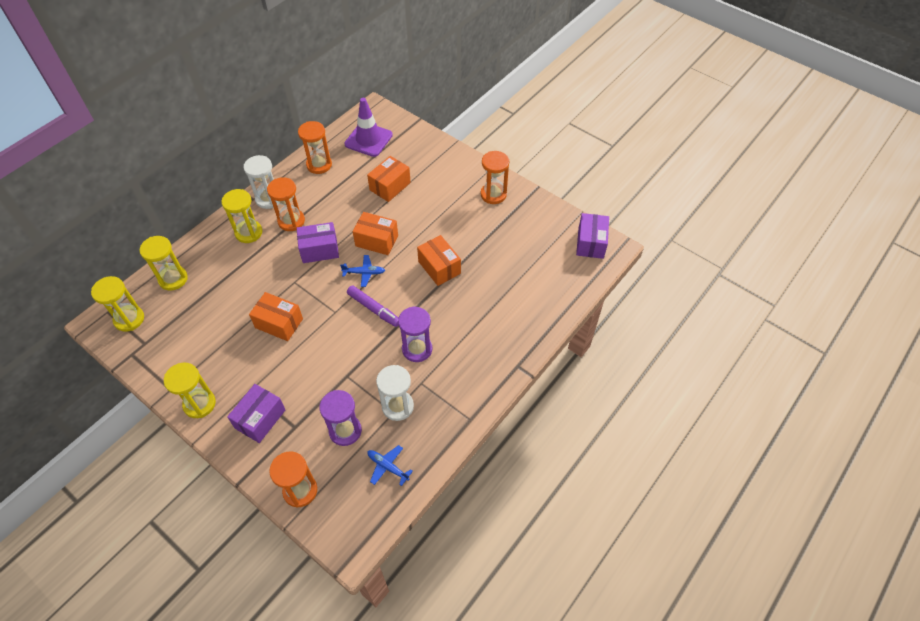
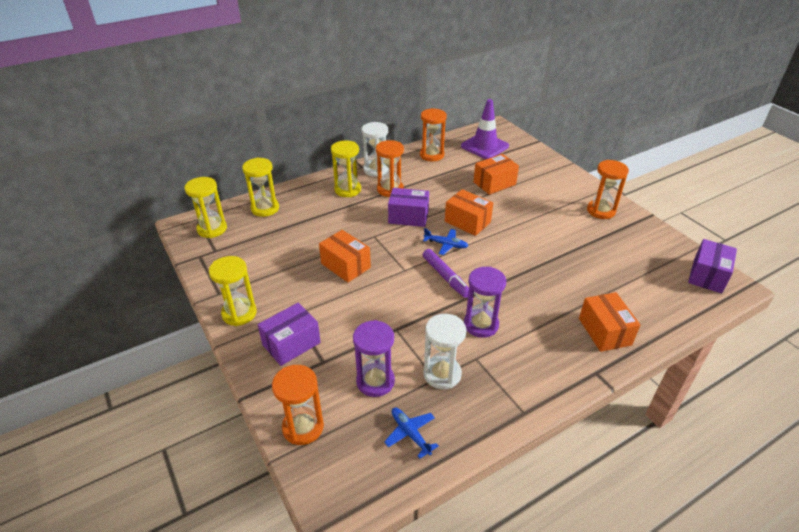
camera: 20 degrees right, 15 degrees down
orange box [417,235,461,286] -> orange box moved to [579,292,640,352]

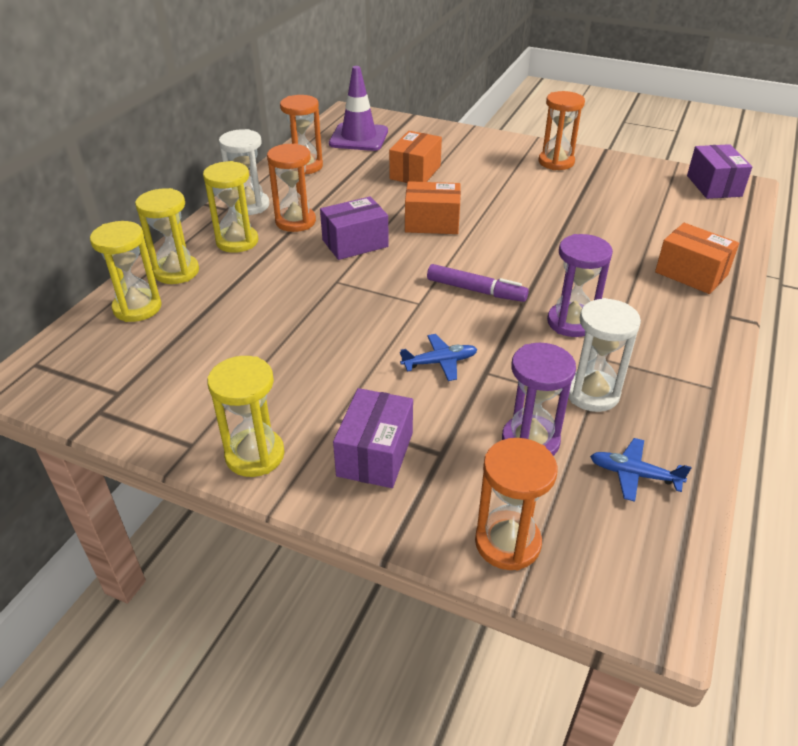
camera: 35 degrees left, 0 degrees up
yellow hourglass [185,177,227,238] -> yellow hourglass moved to [135,188,199,284]
orange box [319,230,371,283] -> none
blue plane [423,228,468,255] -> blue plane moved to [400,334,478,381]

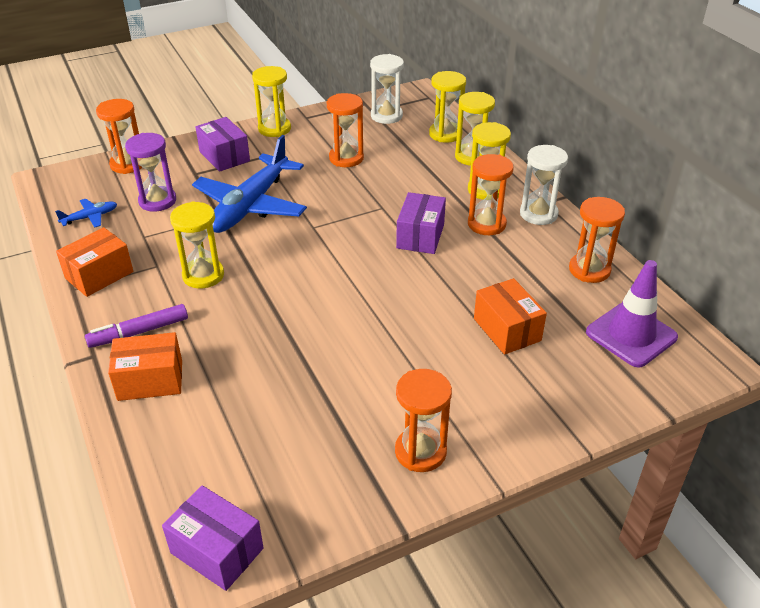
camera: 130 degrees right, 0 degrees up
blue plane [400,334,478,381] -> blue plane [192,135,307,233], size x2.39
orange box [405,181,461,234] -> orange box moved to [56,227,133,297]
purple marker [427,264,529,302] -> purple marker moved to [85,304,188,348]
purple hourglass [547,234,613,337] -> yellow hourglass [170,202,224,288]
white hourglass [568,298,641,412] -> white hourglass moved to [370,54,404,124]
none -> orange hourglass [327,93,364,167]

